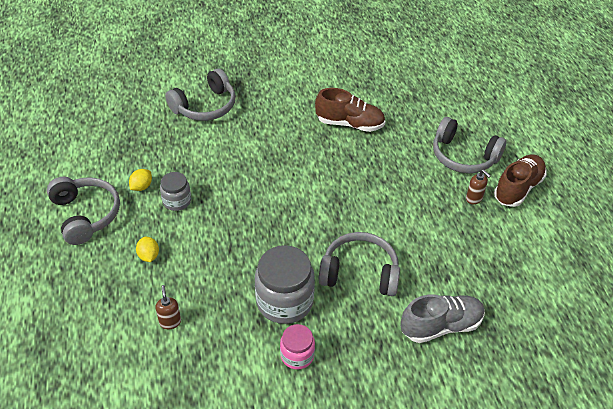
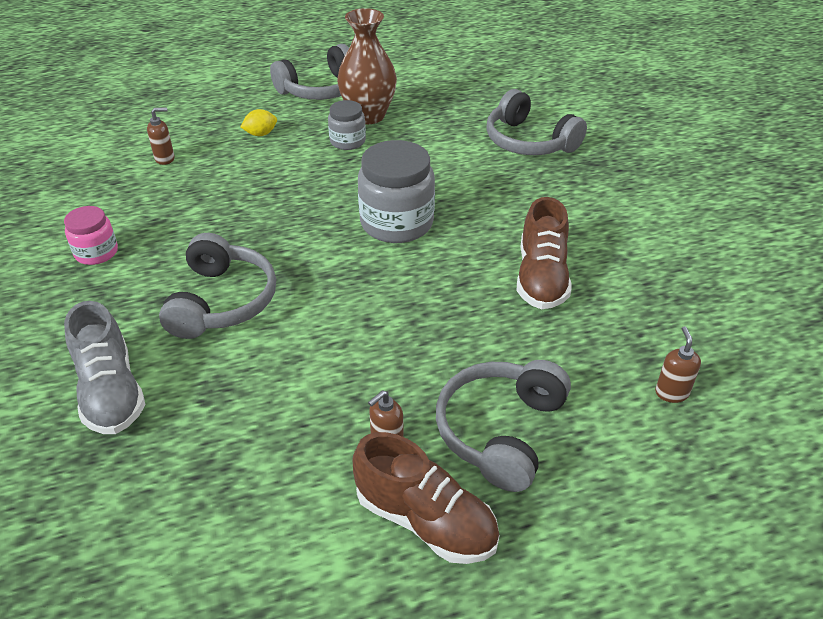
camera: 85 degrees right, 5 degrees down
yellow lemon [129,169,152,191] -> brown vase [337,8,397,124]
grey jar [255,245,315,324] -> grey jar moved to [358,140,435,243]
none -> brown soap dispenser [655,326,701,403]

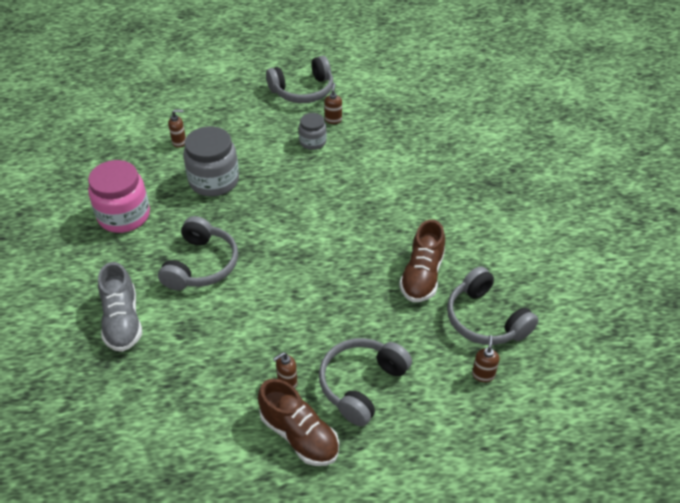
camera: 10 degrees right, 5 degrees up
pink jar [64,206,118,265] -> pink jar [88,160,150,233], size x1.79
yellow lemon [240,109,277,136] -> none
brown vase [337,8,397,124] -> brown soap dispenser [324,83,342,124]
grey jar [358,140,435,243] -> grey jar moved to [183,126,239,196]
grey headphones [486,89,587,155] -> grey headphones moved to [447,266,538,345]

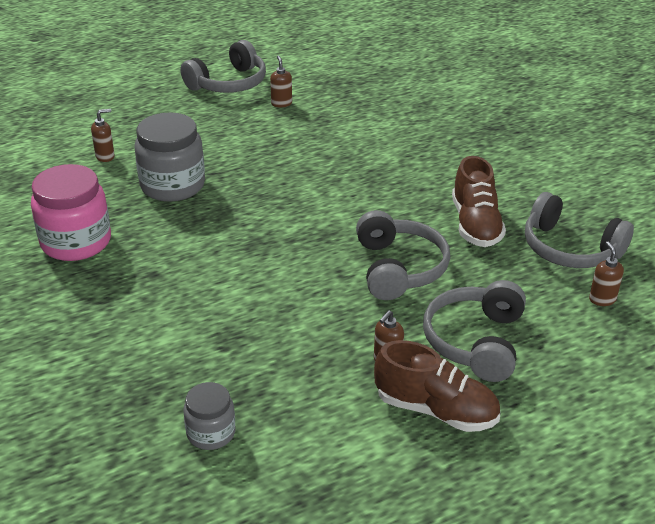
camera: 20 degrees left, 10 degrees down
grey shoe [98,262,142,352] -> none
grey headphones [158,216,238,291] -> grey headphones moved to [356,210,450,300]
grey jar [299,113,327,150] -> grey jar moved to [183,382,235,450]

